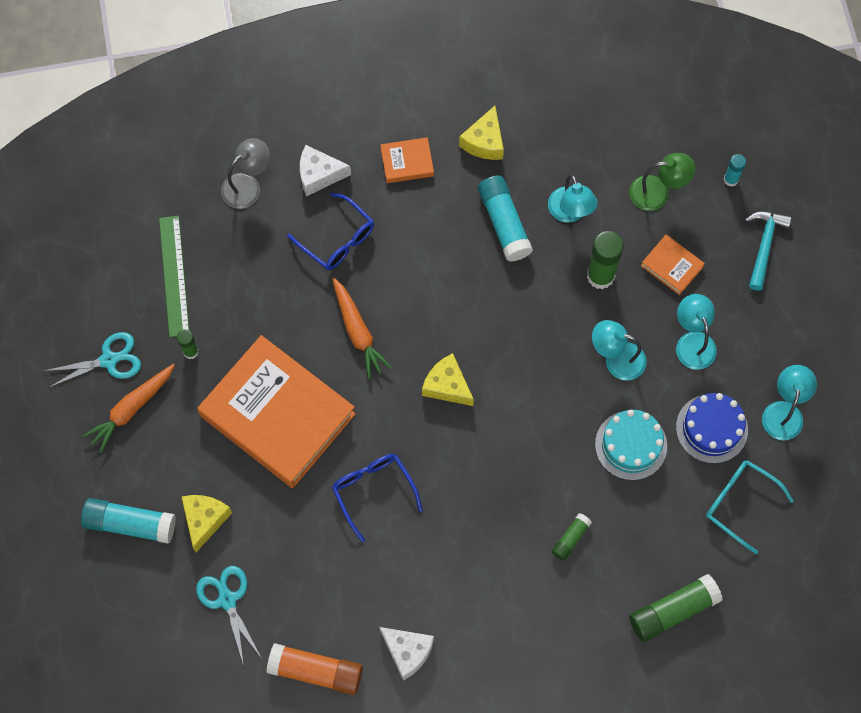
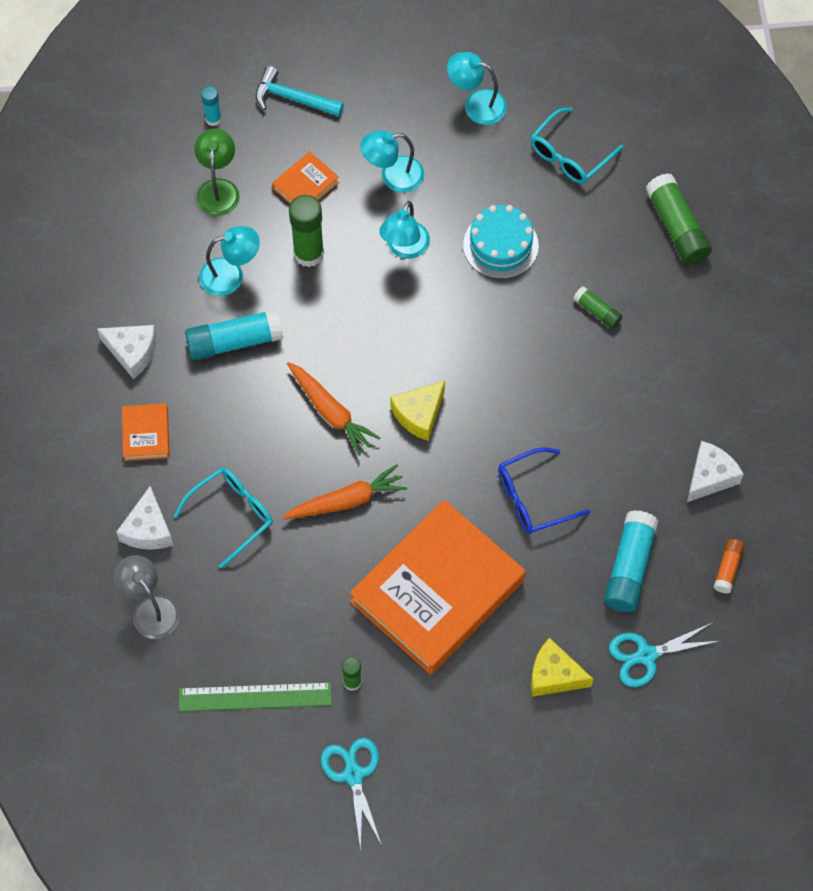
camera: 85 degrees left, 5 degrees down
turquoise glue stick [81,498,176,544] -> turquoise glue stick moved to [604,510,658,612]
orange carrot [83,364,175,453] -> orange carrot moved to [287,362,380,456]
orange glue stick [266,643,363,695] -> orange glue stick [714,539,745,594], size x0.54
blue glasses [287,192,374,270] -> turquoise glasses [173,467,273,568]
yellow cheese [459,106,504,160] -> white cheese [97,325,157,379]
blue cake [676,393,748,464] -> none

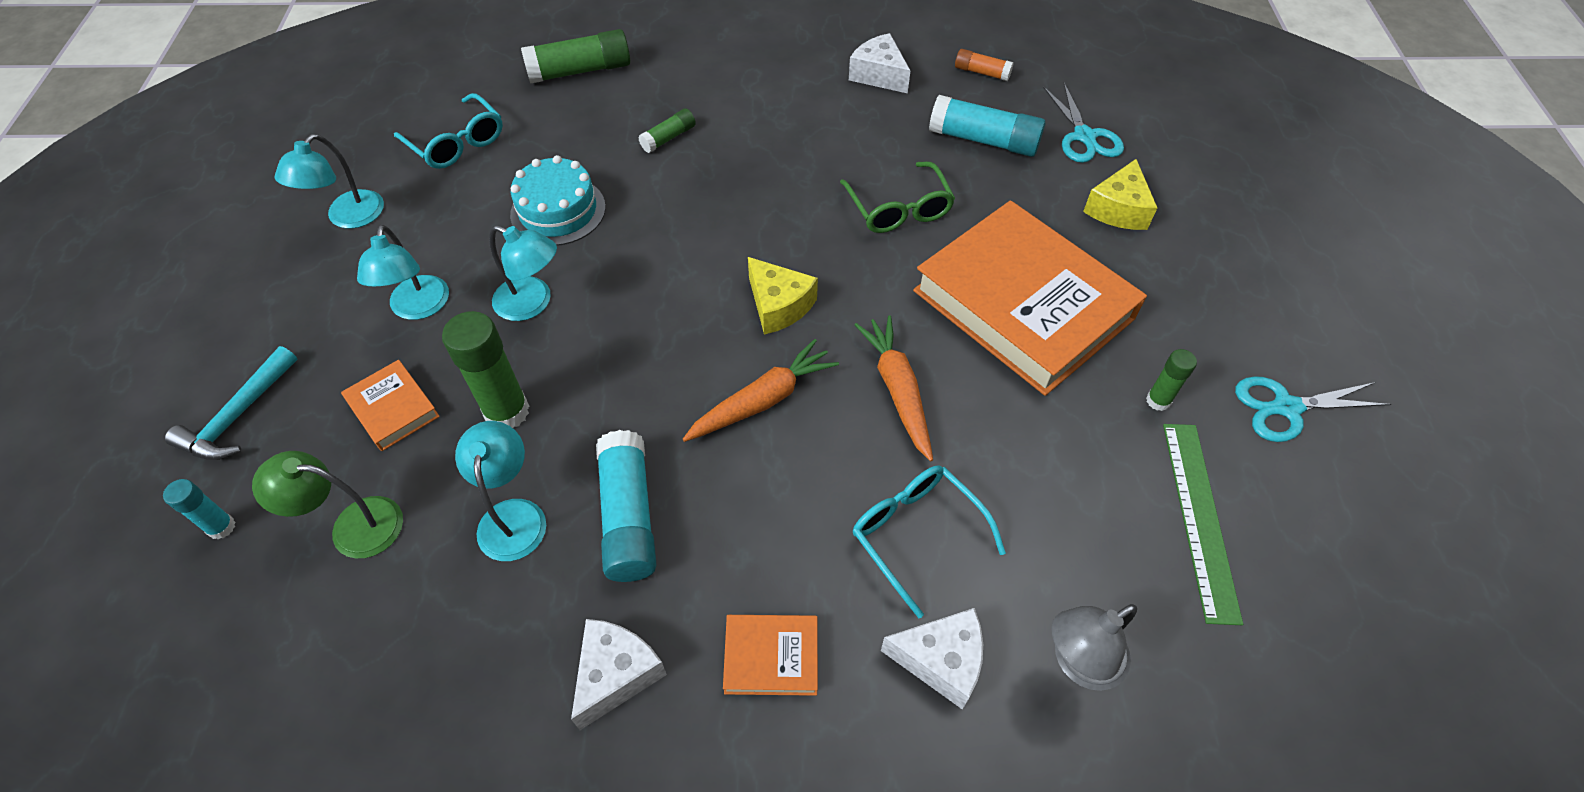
camera: 85 degrees left, 10 degrees down
blue glasses [498,448,590,534] -> green glasses [840,161,955,233]

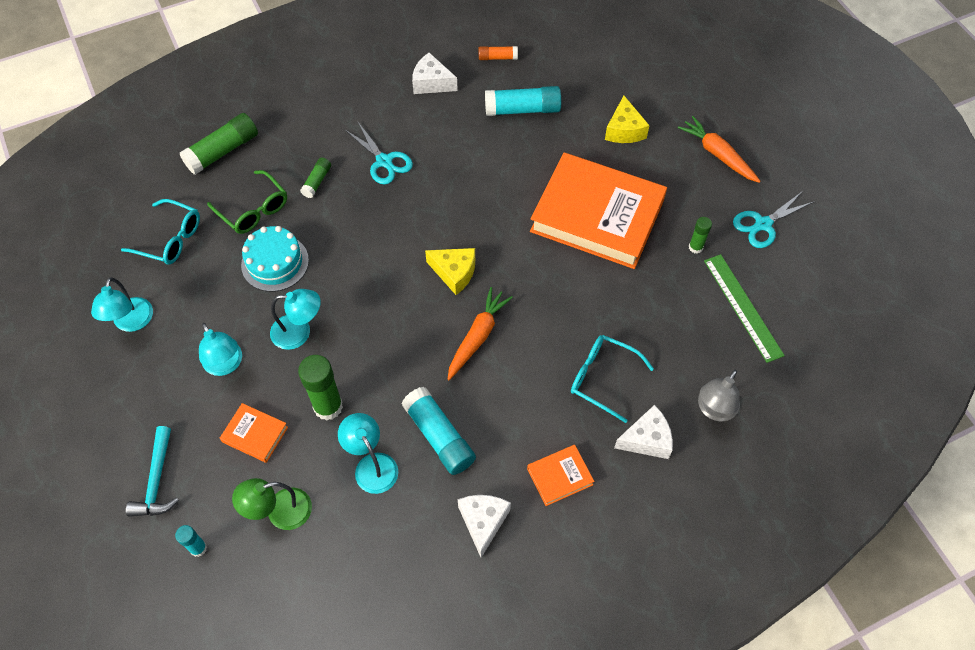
camera: 25 degrees left, 5 degrees up
green glasses [840,161,955,233] -> green glasses moved to [207,170,287,234]
orange carrot [854,315,933,461] -> orange carrot moved to [678,116,761,183]
turquoise scissors [1043,82,1124,163] -> turquoise scissors moved to [345,122,413,185]

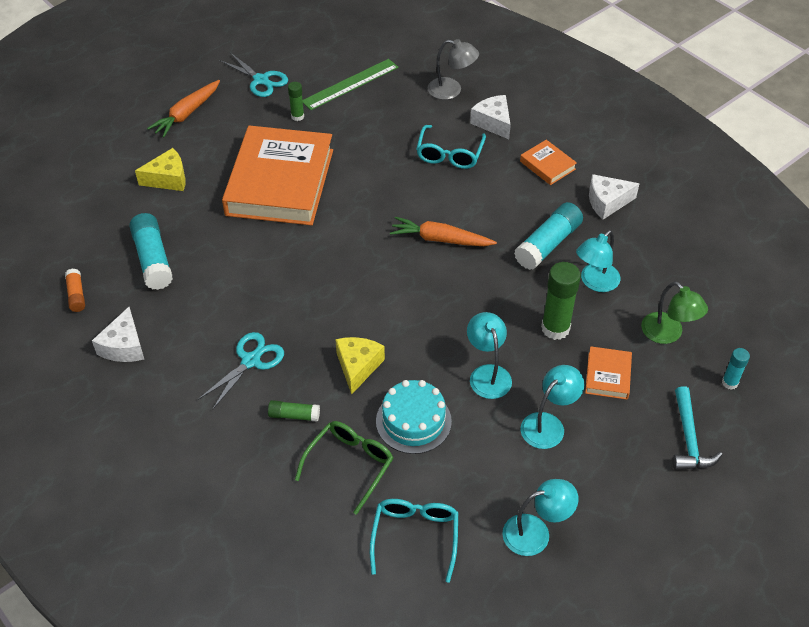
camera: 105 degrees left, 10 degrees down
turquoise hammer [126,426,179,517] -> turquoise hammer turned 105 degrees clockwise [673,386,723,470]
green glue stick [179,113,258,175] -> none
yellow cheese [425,248,475,295] -> yellow cheese moved to [335,337,385,395]

